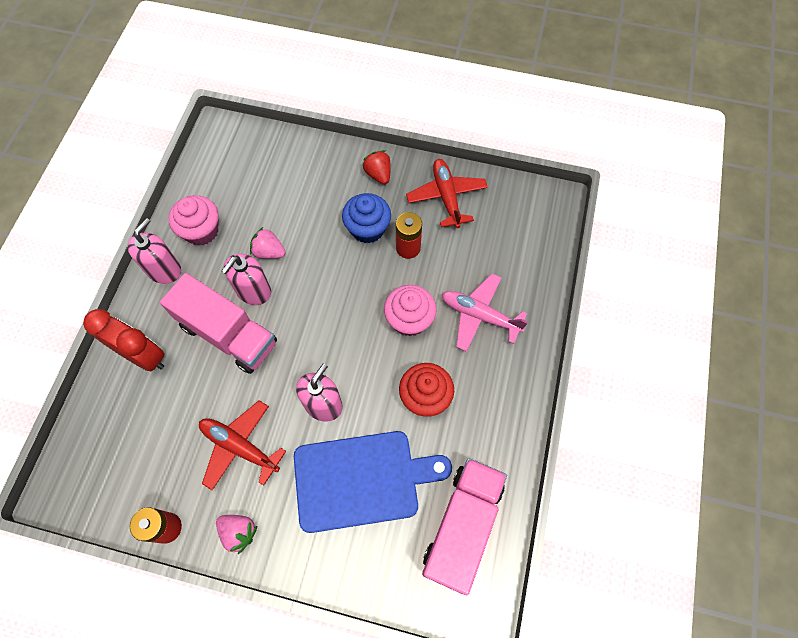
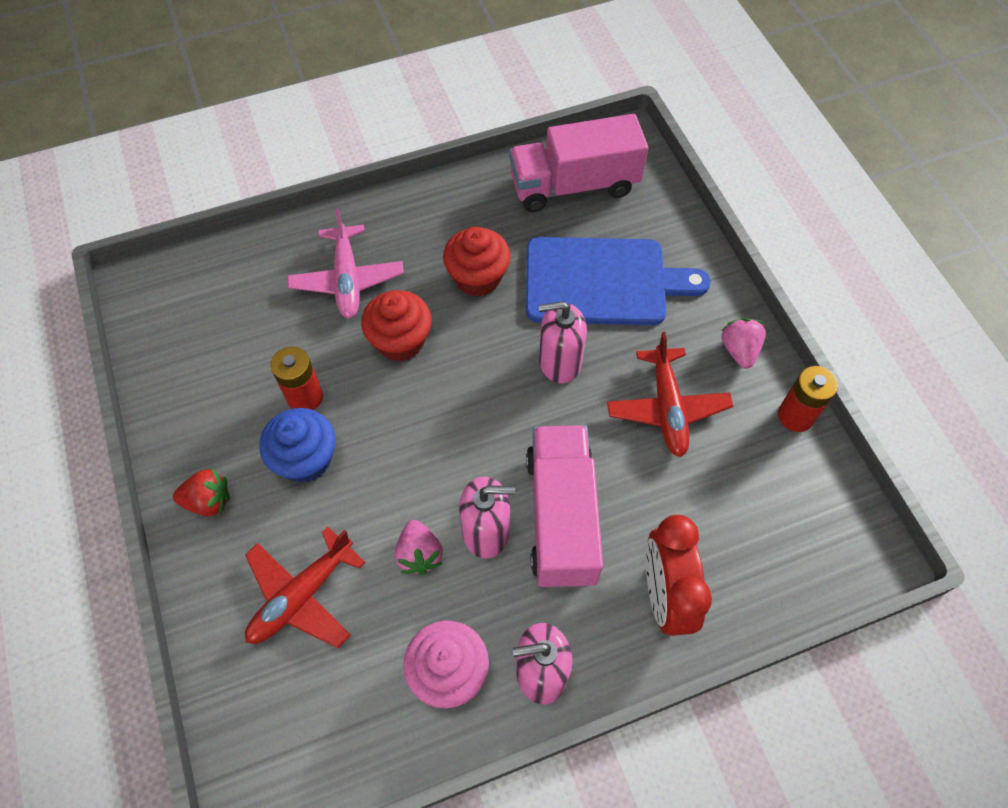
camera: 125 degrees left, 5 degrees down
blue cutting board [294,431,452,533] -> blue cutting board turned 135 degrees clockwise [526,237,711,325]
red strawberry [362,150,391,184] -> red strawberry turned 120 degrees counterclockwise [173,468,230,516]
pink cupcake [384,285,437,336] -> red cupcake [361,290,432,361]
red plane [406,159,488,228] -> red plane moved to [245,527,365,648]

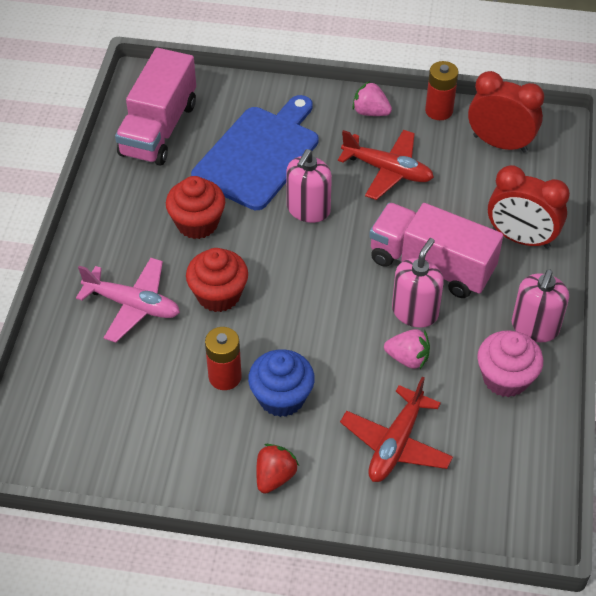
camera: 60 degrees left, 10 degrees down
red plane [245,527,365,648] -> red plane turned 45 degrees clockwise [340,377,453,482]
none -> red clock [468,71,544,153]

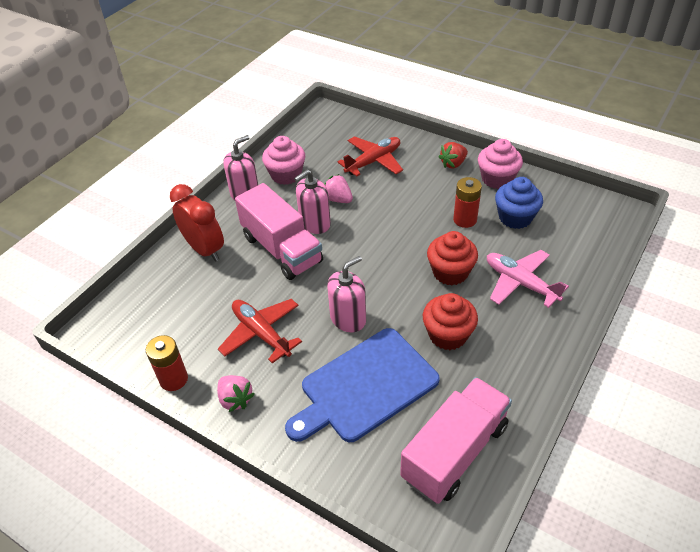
camera: 155 degrees left, 5 degrees down
blue cupcake [248,349,315,417] -> blue cupcake moved to [495,177,543,229]
red clock [468,71,544,153] -> none
none -> pink cupcake [478,139,523,189]

